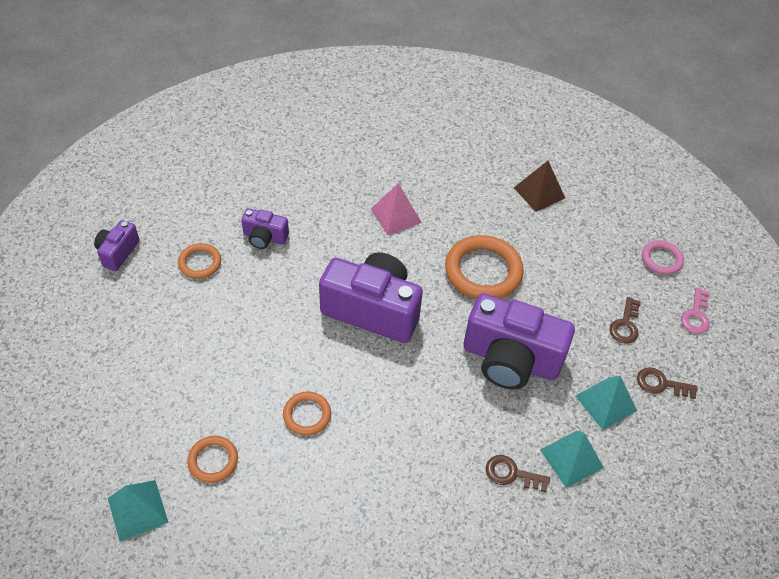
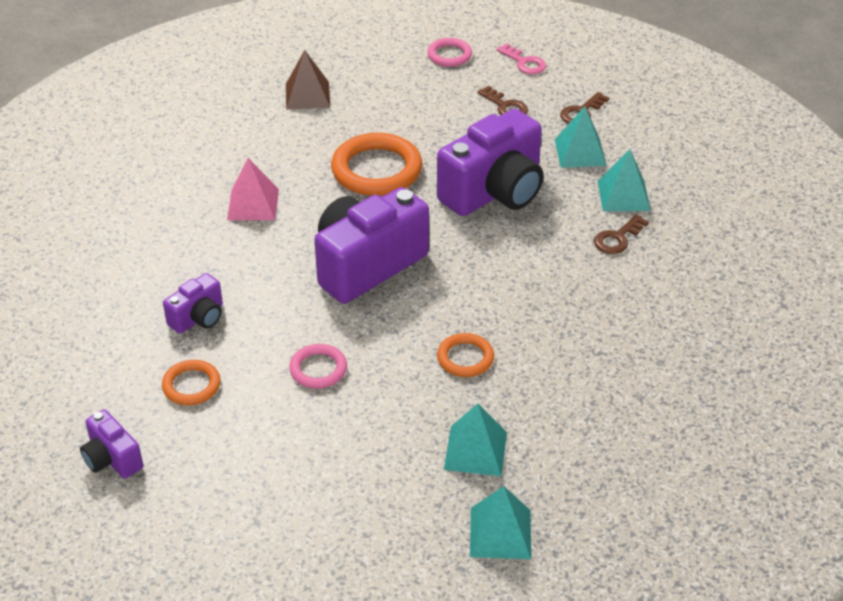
camera: 60 degrees left, 10 degrees down
orange ring [187,436,238,483] -> turquoise pyramid [444,403,507,476]
none -> pink ring [289,344,347,389]

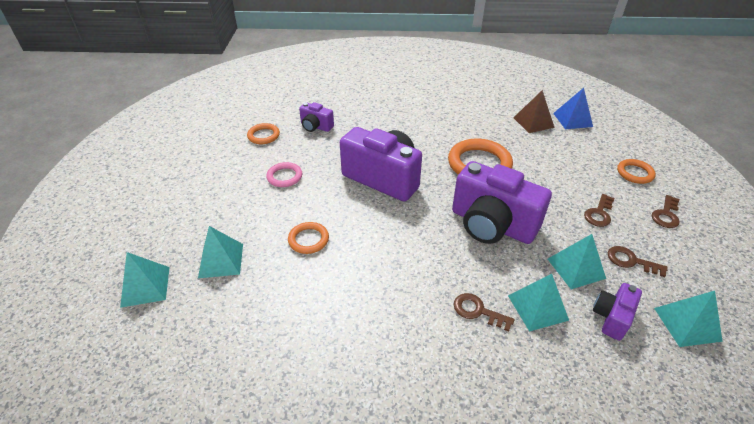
camera: 75 degrees right, 0 degrees up
purple camera [80,409,143,479] -> purple camera moved to [593,283,642,341]
pink pyramid [227,158,279,220] -> none
pink ring [427,38,472,67] -> orange ring [617,159,656,184]
pink key [497,43,546,74] -> brown key [652,195,680,228]
none -> blue pyramid [553,88,593,129]
none -> turquoise pyramid [654,291,723,347]

